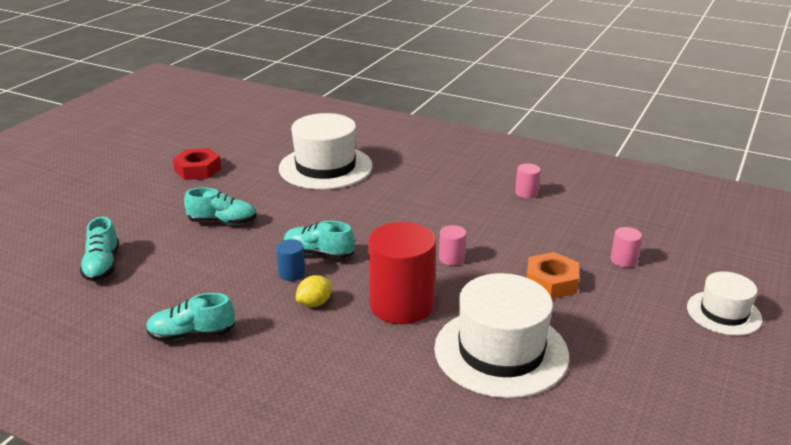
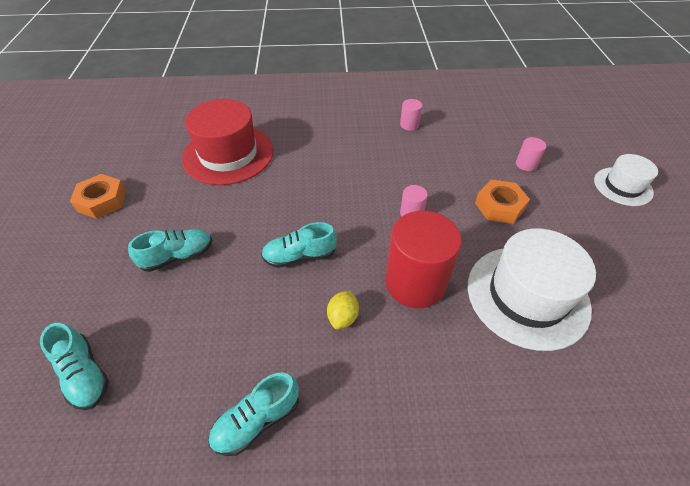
camera: 30 degrees left, 20 degrees up
red nut [173,148,221,180] -> orange nut [70,174,126,219]
blue cylinder [276,239,305,281] -> none
white hat [279,113,373,190] -> red hat [182,99,273,185]

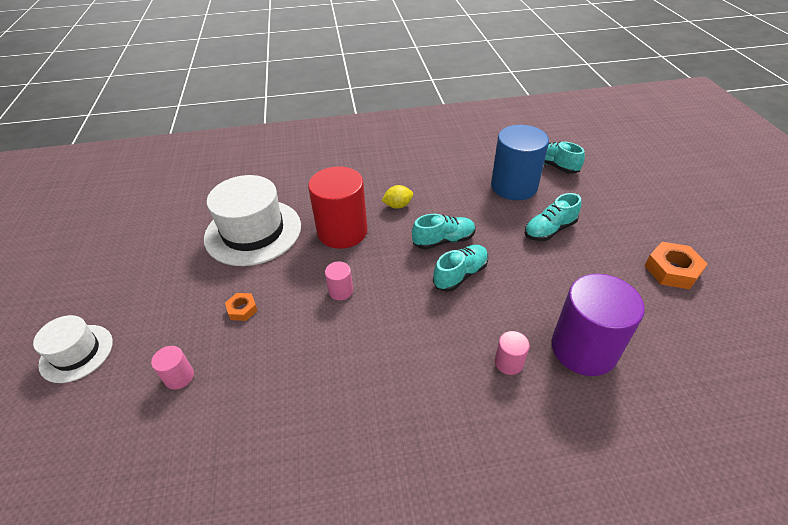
camera: 175 degrees right, 5 degrees down
red hat [182,99,273,185] -> purple cylinder [552,274,645,376]
turquoise shoe [209,372,299,456] -> turquoise shoe moved to [433,245,488,292]
yellow lemon [327,290,359,329] -> yellow lemon turned 60 degrees clockwise [381,185,413,209]
pink cylinder [400,99,423,131] -> pink cylinder moved to [495,331,530,375]
orange nut [475,180,530,224] -> orange nut [225,293,258,321], size x0.57
none -> blue cylinder [491,125,549,200]

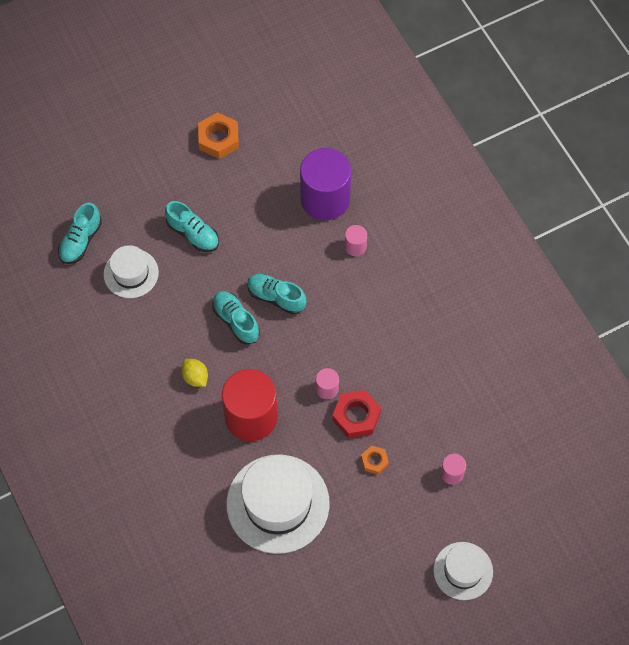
camera: 110 degrees left, 20 degrees up
blue cylinder [491,125,549,200] -> white hat [103,245,159,298]
none -> red nut [332,390,381,438]

